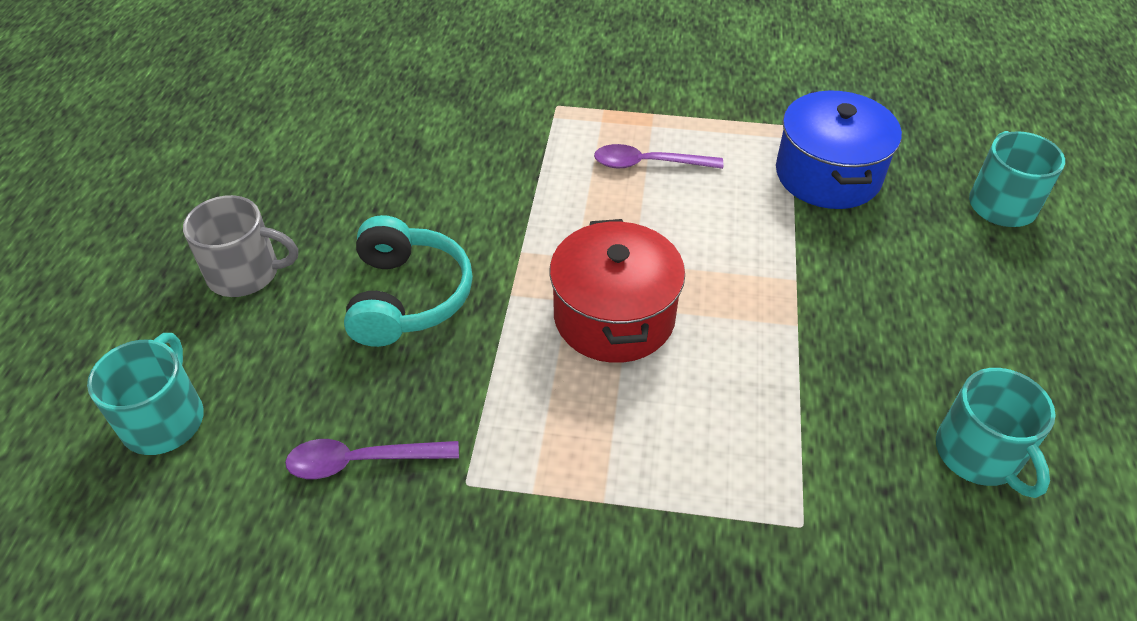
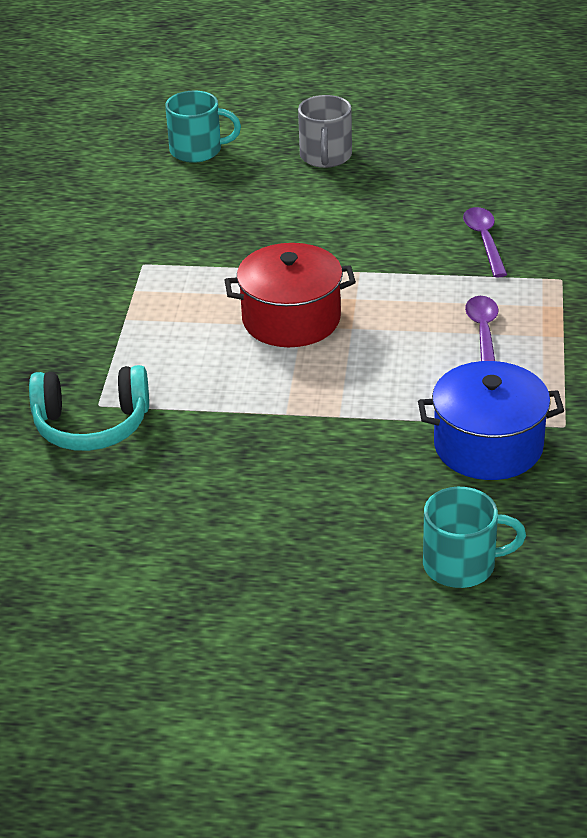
camera: 90 degrees right, 10 degrees down
purple spoon [285,439,459,479] -> purple spoon moved to [463,207,507,278]
turquoise headphones [344,215,473,347] -> turquoise headphones moved to [29,365,149,451]
turquoise mug [936,368,1056,498] -> none

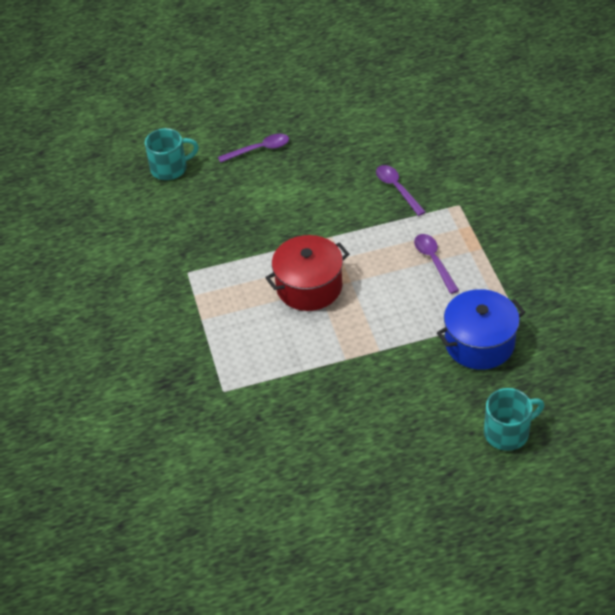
camera: 20 degrees left, 10 degrees up
turquoise headphones [29,365,149,451] -> none
grey mug [298,95,352,168] -> purple spoon [218,134,289,163]

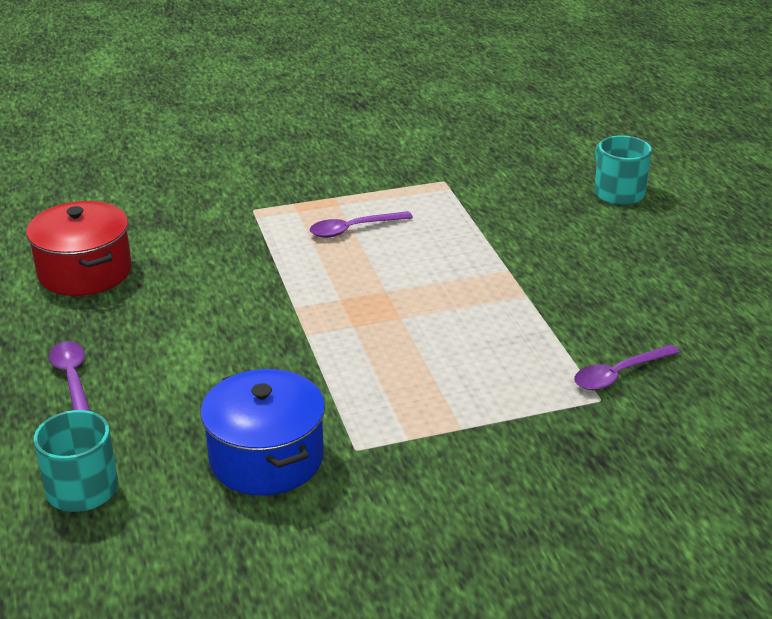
camera: 95 degrees left, 15 degrees down
red pot [265,235,349,311] -> red pot moved to [26,201,132,296]
purple spoon [376,165,425,216] -> purple spoon moved to [574,345,680,390]
blue pot [437,289,525,370] -> blue pot moved to [200,369,325,495]

